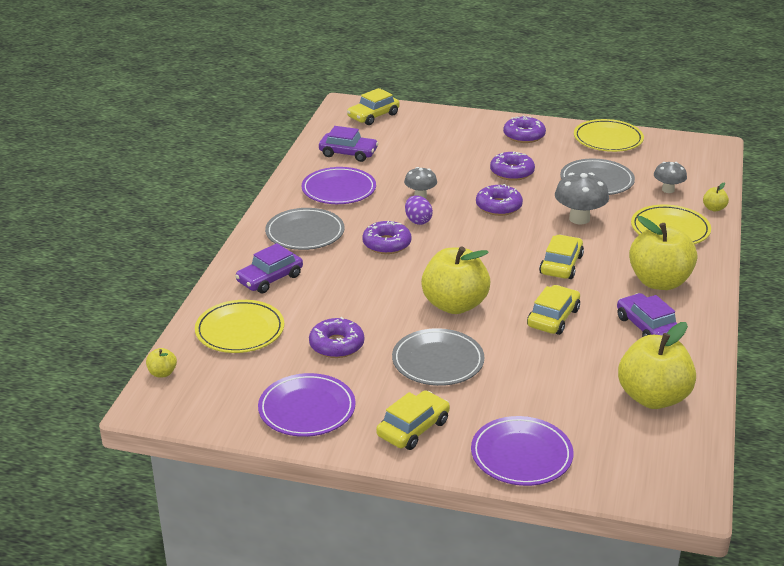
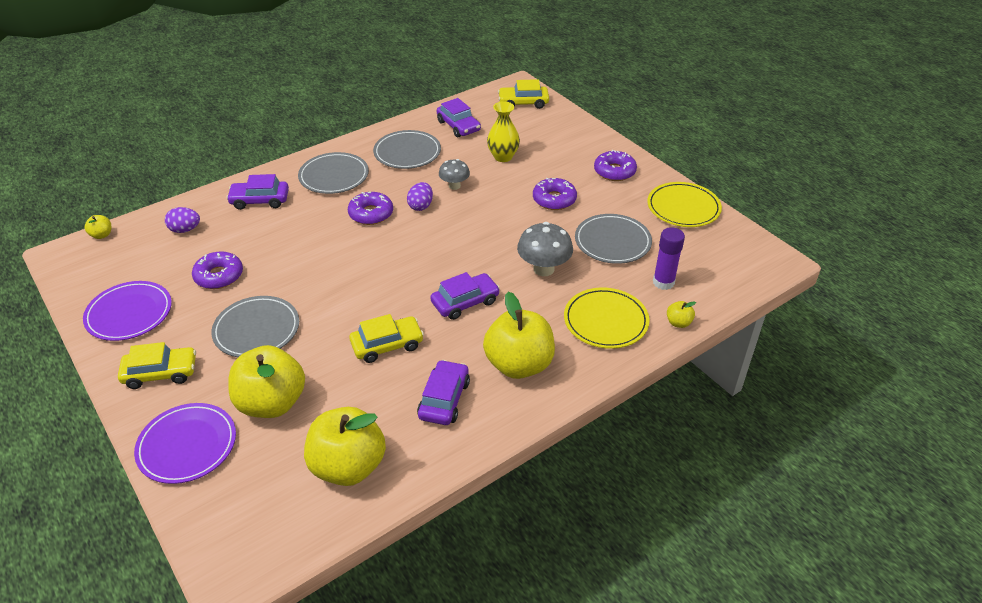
camera: 40 degrees right, 10 degrees up
yellow plate [195,300,284,353] -> purple egg [165,207,200,233]
purple plate [302,167,376,204] -> grey plate [373,130,441,169]
yellow apple [421,246,491,314] -> yellow apple moved to [228,345,305,418]
purple donut [476,184,523,216] -> none
yellow car [539,235,584,279] -> purple car [430,272,500,320]
grey mushroom [654,162,687,193] -> purple glue stick [653,227,685,290]
none -> yellow vase [487,101,520,162]

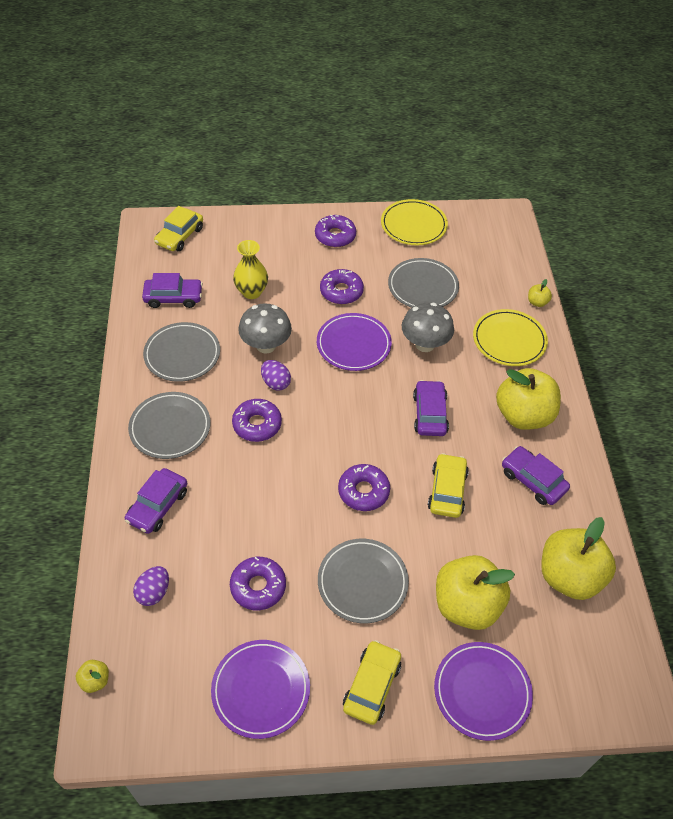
camera: 60 degrees left, 10 degrees up
grey mushroom [439,159,470,190] -> grey mushroom [238,303,292,354], size x1.58
purple glue stick [653,227,685,290] -> none
none -> purple plate [317,313,392,371]
none -> purple donut [338,464,390,511]

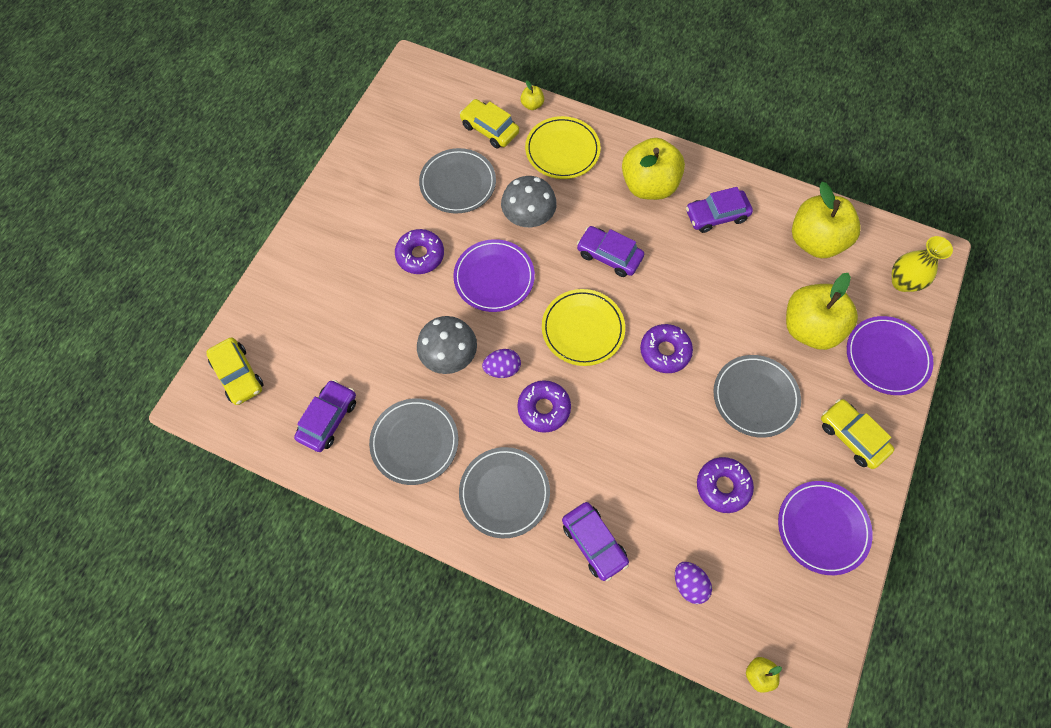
camera: 60 degrees left, 15 degrees up
yellow vase [233,240,268,299] -> yellow vase moved to [892,236,953,292]
purple donut [315,214,356,247] -> none
yellow plate [381,199,448,245] -> yellow plate moved to [542,289,625,366]
yellow car [428,453,469,518] -> yellow car moved to [460,99,519,149]

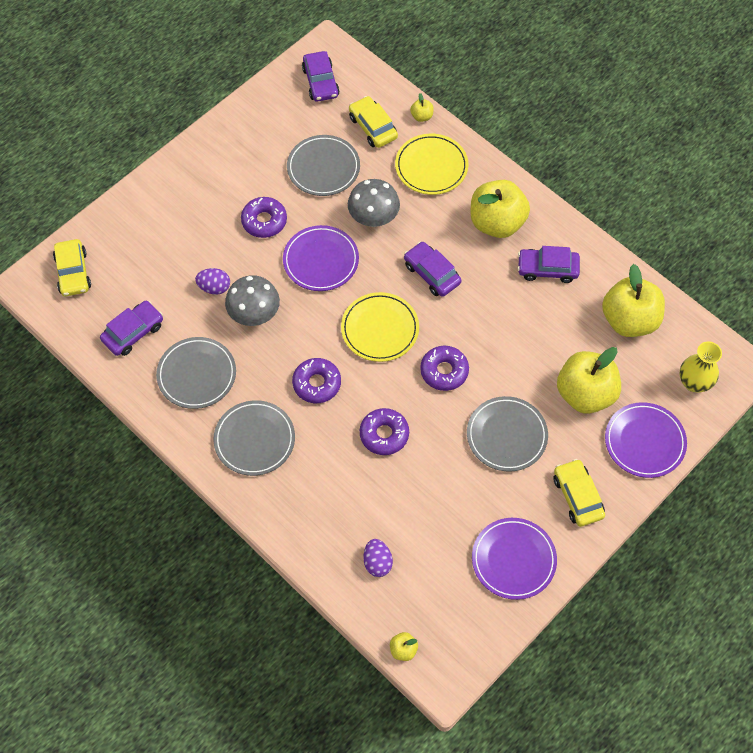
camera: 20 degrees right, 5 degrees down
purple egg [482,349,521,378] -> purple egg moved to [195,268,230,295]
purple car [562,502,629,581] -> purple car moved to [302,51,340,102]
purple donut [697,457,754,513] -> purple donut moved to [360,408,409,455]

